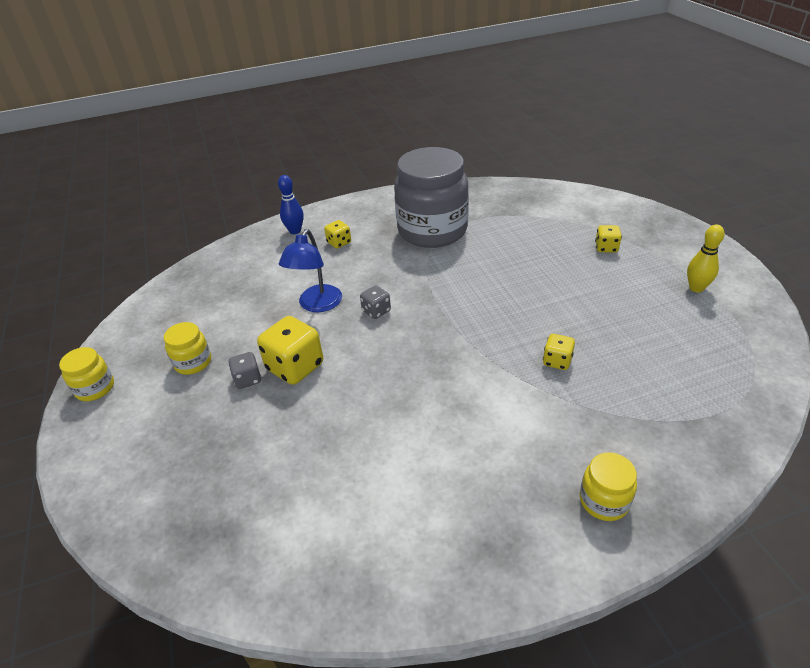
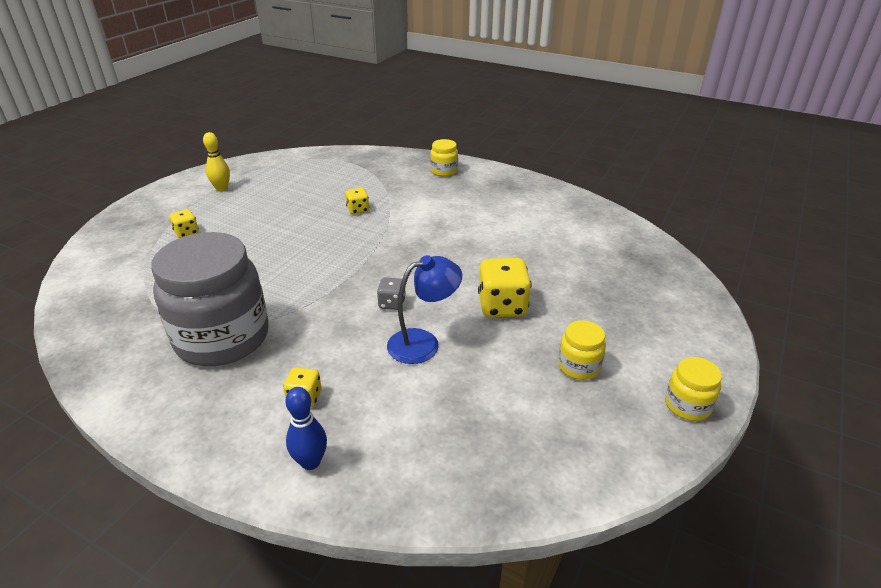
camera: 135 degrees left, 5 degrees down
grey dice [228,352,261,389] -> none

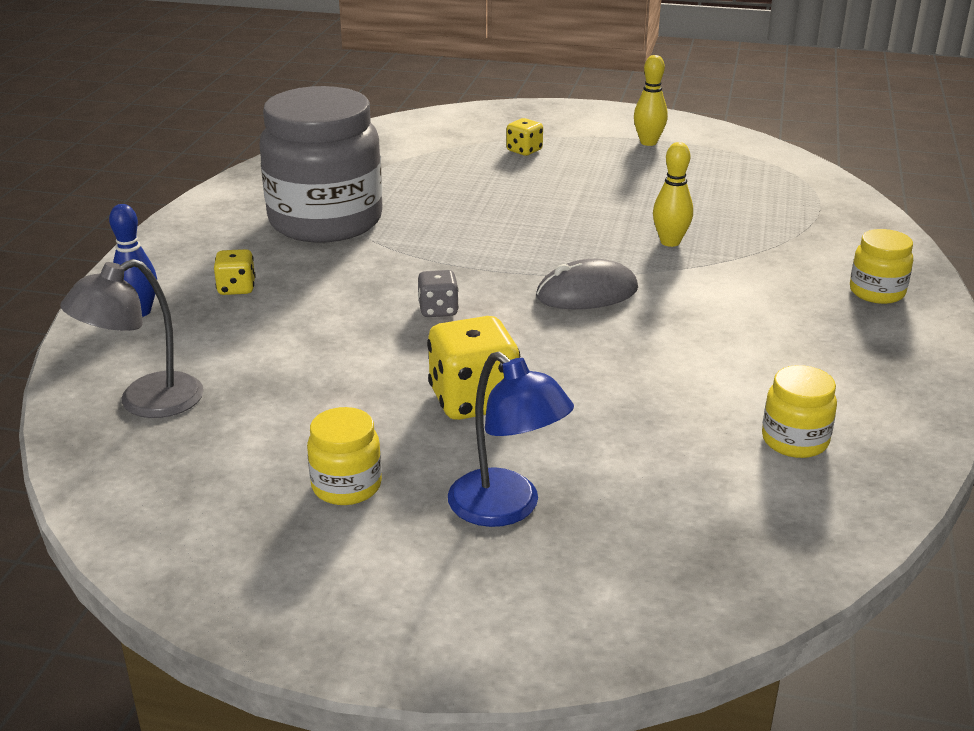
camera: 75 degrees right, 5 degrees down
yellow dice [345,188,369,214] -> yellow bowling pin [653,142,693,247]
blue lamp [387,255,462,364] -> blue lamp moved to [448,352,574,527]
yellow jar [665,357,722,421] -> yellow jar moved to [762,365,837,458]
none -> grey lamp [60,259,204,418]
none -> grey mouse [536,259,638,309]

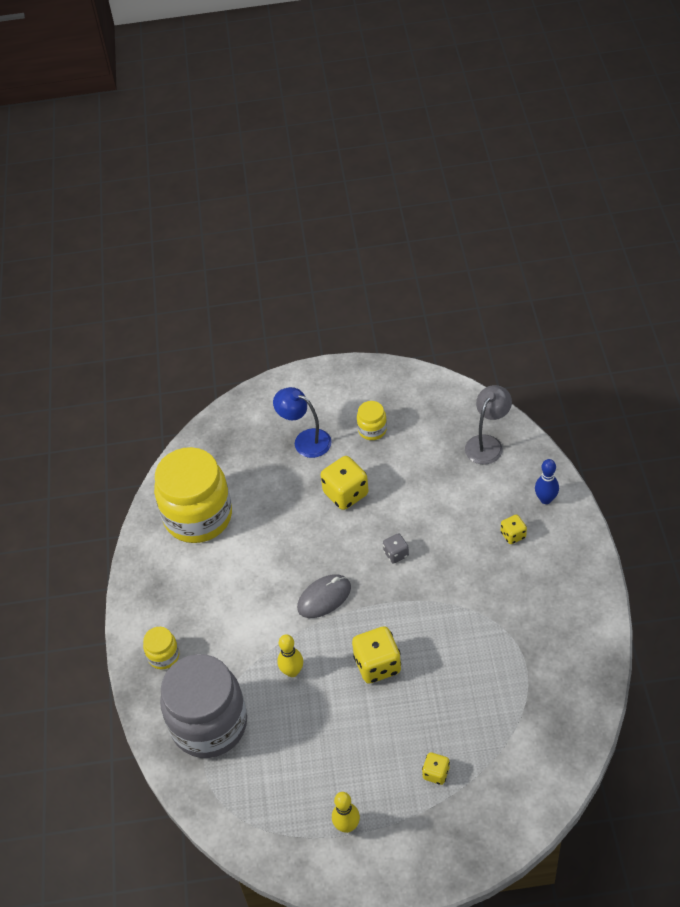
camera: 165 degrees right, 20 degrees up
grey jar [259,86,382,243] -> grey jar moved to [160,654,247,758]
yellow jar [762,365,837,458] -> yellow jar [154,447,232,543], size x2.32
none -> yellow dice [352,626,401,684]

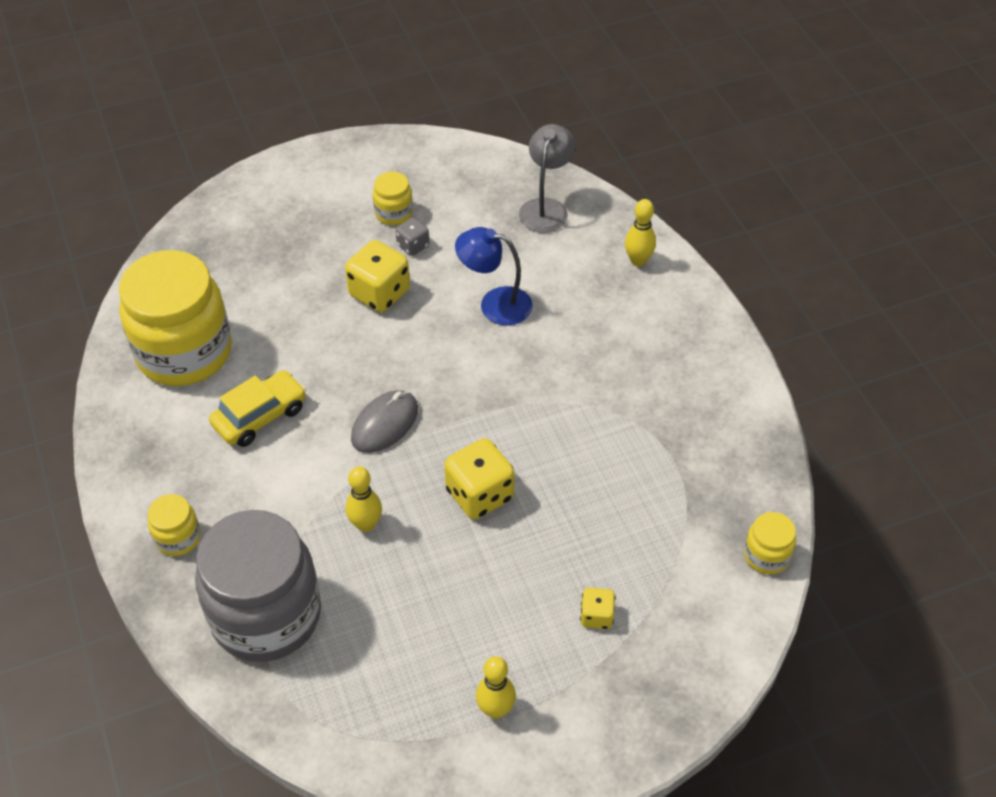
camera: 20 degrees left, 0 degrees up
blue lamp [273,387,332,458] -> blue lamp moved to [455,227,533,325]
grey dice [383,533,409,563] -> grey dice moved to [396,217,429,256]
yellow dice [501,515,527,544] -> none
blue bowling pin [535,459,559,504] -> yellow bowling pin [625,199,656,266]
none -> yellow car [209,370,306,447]
none -> yellow jar [744,512,796,574]

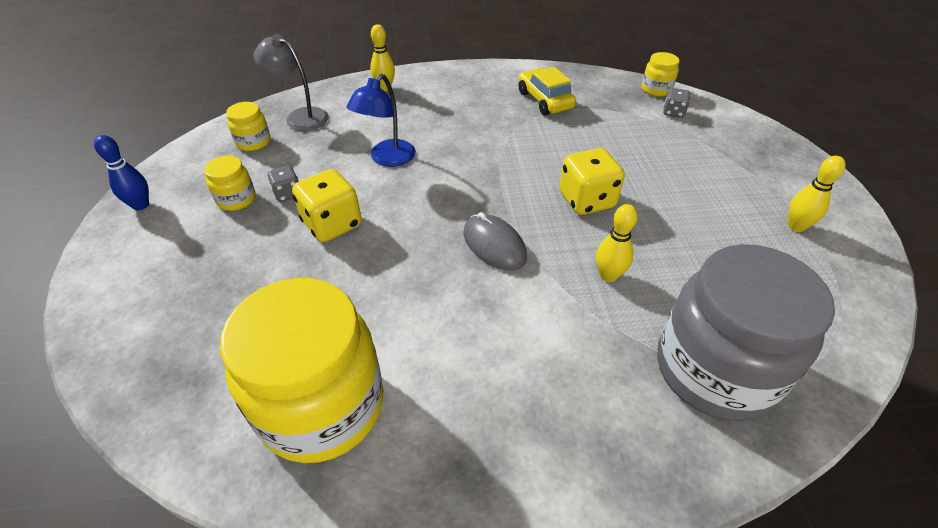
camera: 75 degrees left, 5 degrees down
yellow jar [148,494,201,556] -> yellow jar moved to [226,102,271,151]
yellow car [209,370,306,447] -> yellow car moved to [519,66,576,115]
yellow dice [580,588,616,629] -> none
none -> blue bowling pin [94,135,149,210]
none -> grey dice [663,88,691,118]

